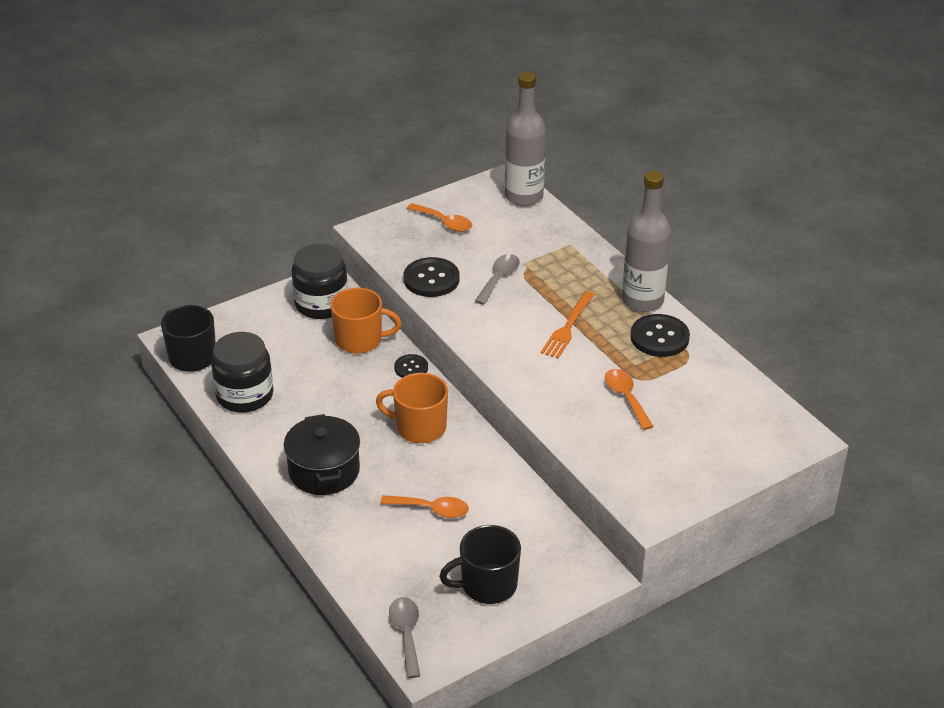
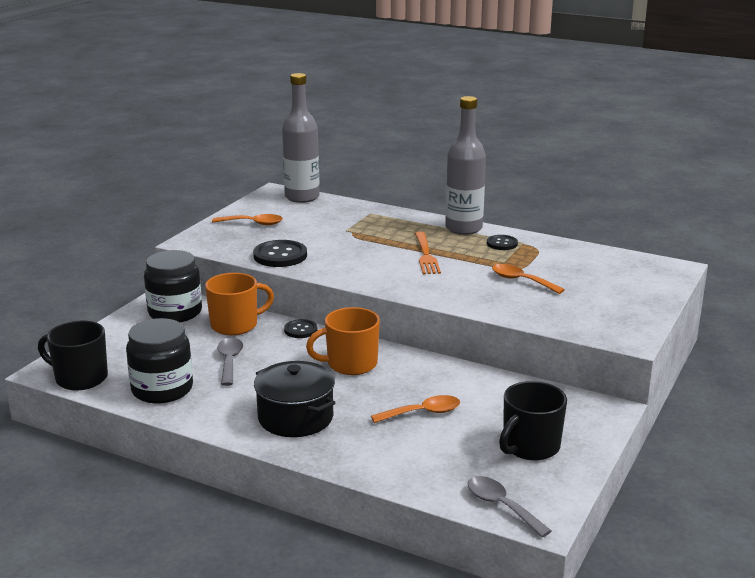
camera: 30 degrees left, 15 degrees down
grey spoon [475,254,520,305] -> grey spoon moved to [217,338,243,386]
black button [630,314,690,357] -> black button [487,235,518,250], size x0.59

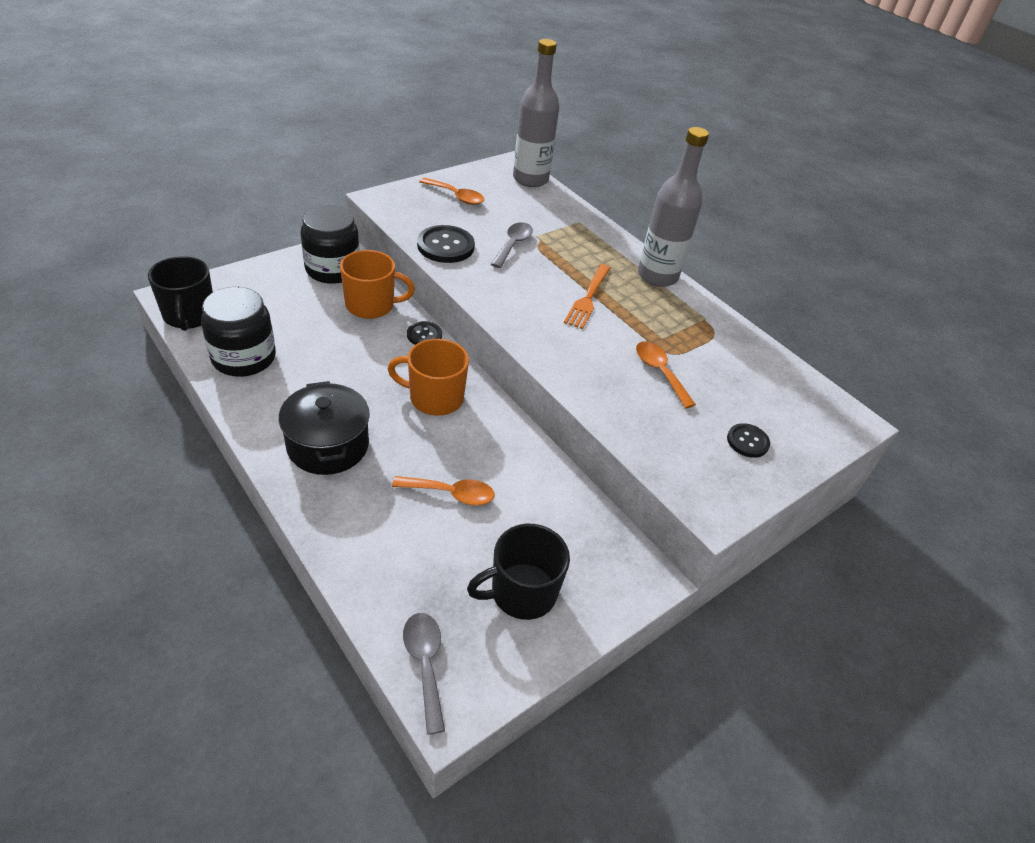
camera: 20 degrees right, 20 degrees up
black mug [38,321,108,390] -> black mug turned 150 degrees counterclockwise [148,256,213,331]
grey spoon [217,338,243,386] -> grey spoon moved to [491,222,533,268]
black button [487,235,518,250] -> black button moved to [727,423,770,458]

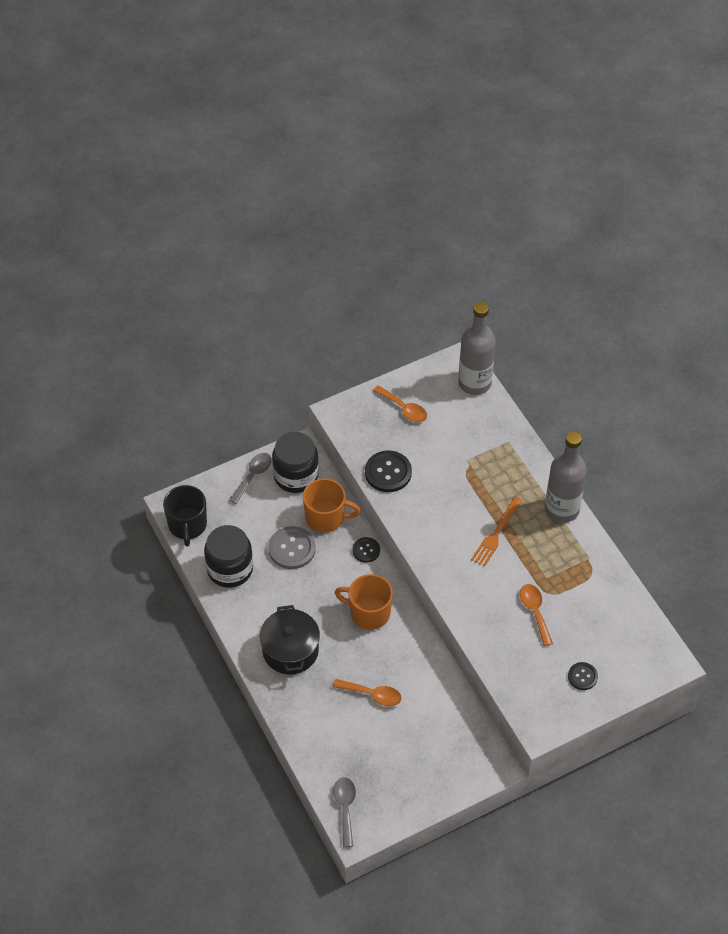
camera: 15 degrees right, 10 degrees up
black mug [467,524,570,620] -> none
grey spoon [491,222,533,268] -> grey spoon moved to [229,453,272,504]
none -> grey button [268,526,316,569]

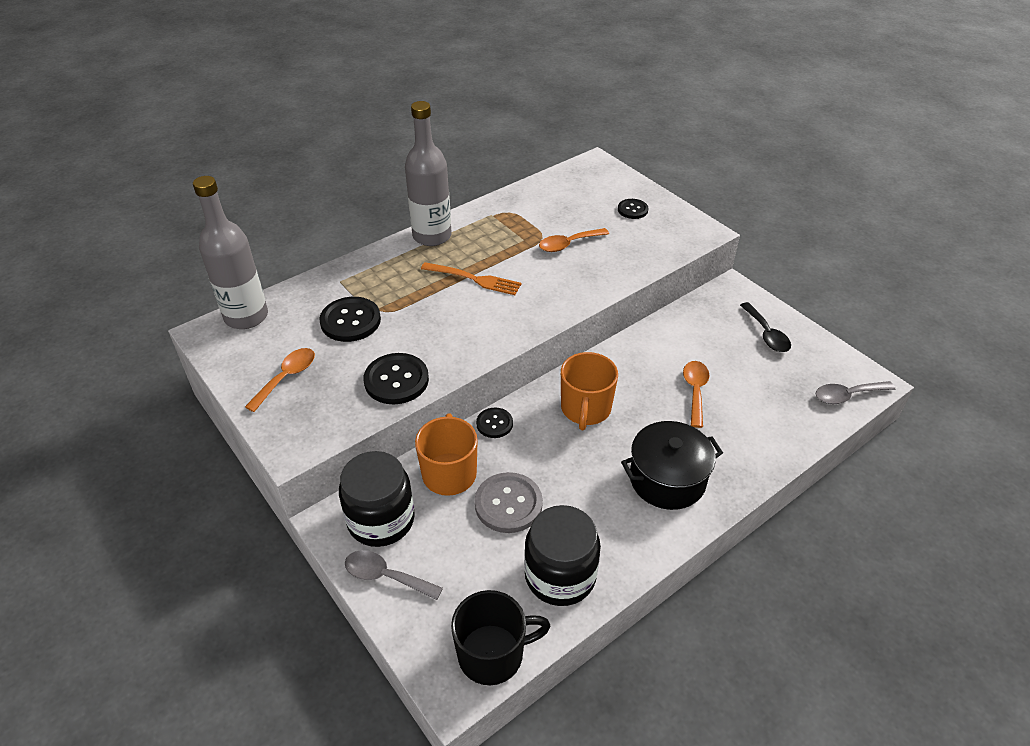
camera: 100 degrees left, 10 degrees down
none -> black button [319,297,381,342]
none -> black spoon [740,302,791,352]

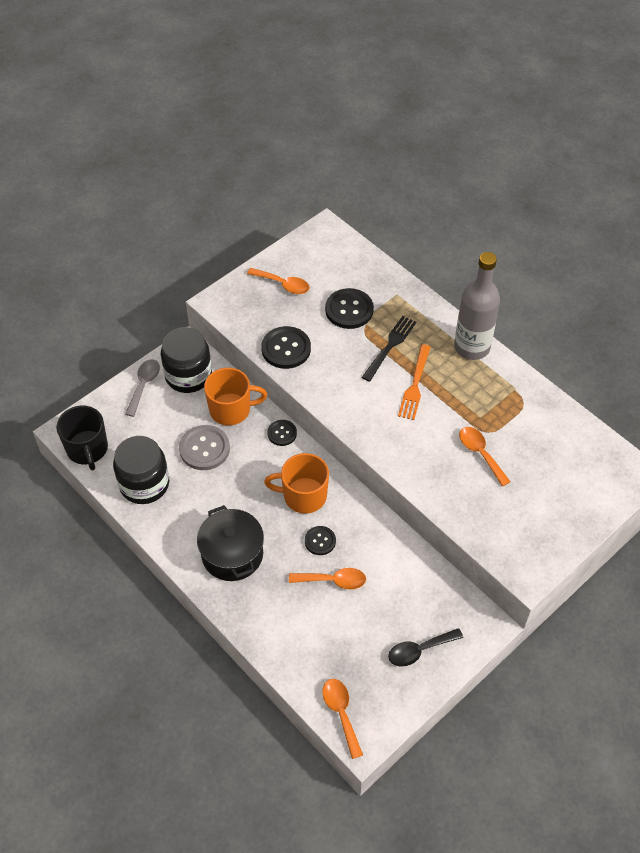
camera: 85 degrees right, 10 degrees up
grey bottle [193,176,268,329] -> none
black button [618,199,648,219] -> black button moved to [305,526,336,555]
grey spoon [816,381,895,404] -> orange spoon [322,679,363,759]
none -> black fork [362,316,416,382]

